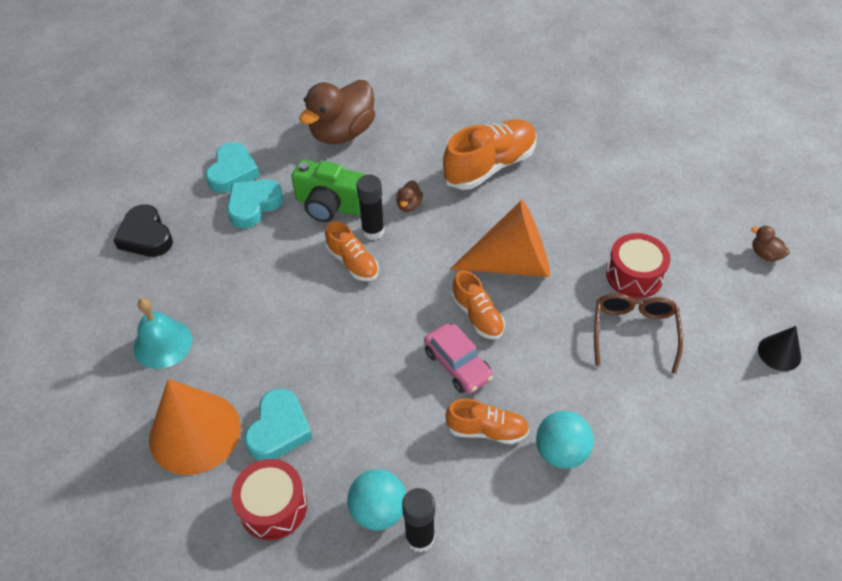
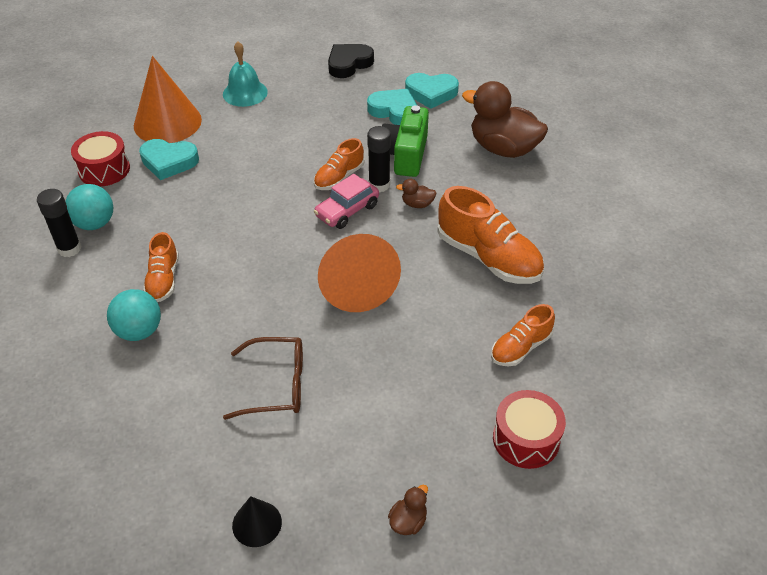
camera: 80 degrees right, 5 degrees down
pink car [424,323,493,394] -> pink car moved to [314,174,379,229]
orange shoe [452,271,505,339] -> orange shoe moved to [491,304,555,366]
red drum [606,233,671,298] -> red drum moved to [493,390,566,469]

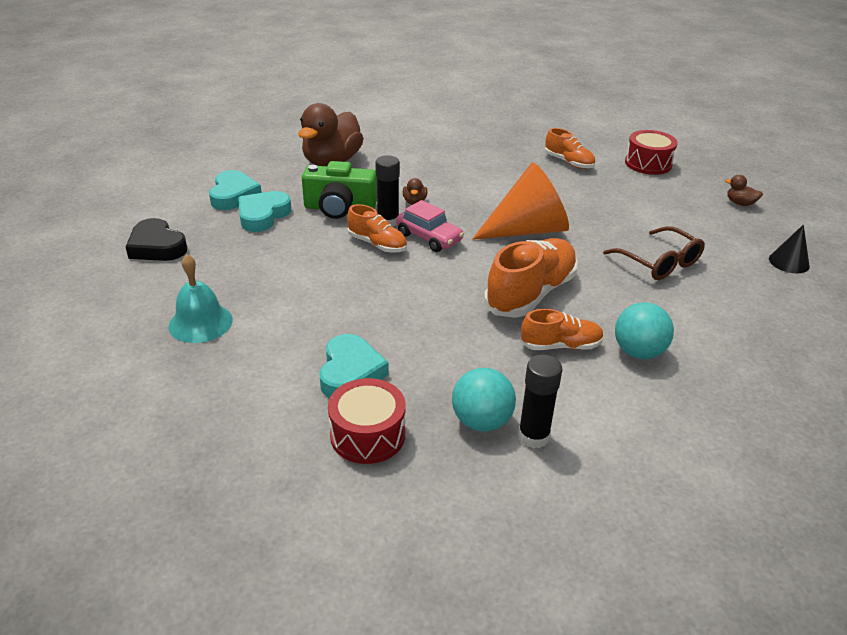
camera: 95 degrees left, 10 degrees down
orange cone [134,56,202,143] -> none
brown glasses [223,337,303,420] -> brown glasses turned 150 degrees clockwise [603,226,705,280]
orange shoe [437,186,544,284] -> orange shoe moved to [484,238,578,318]

